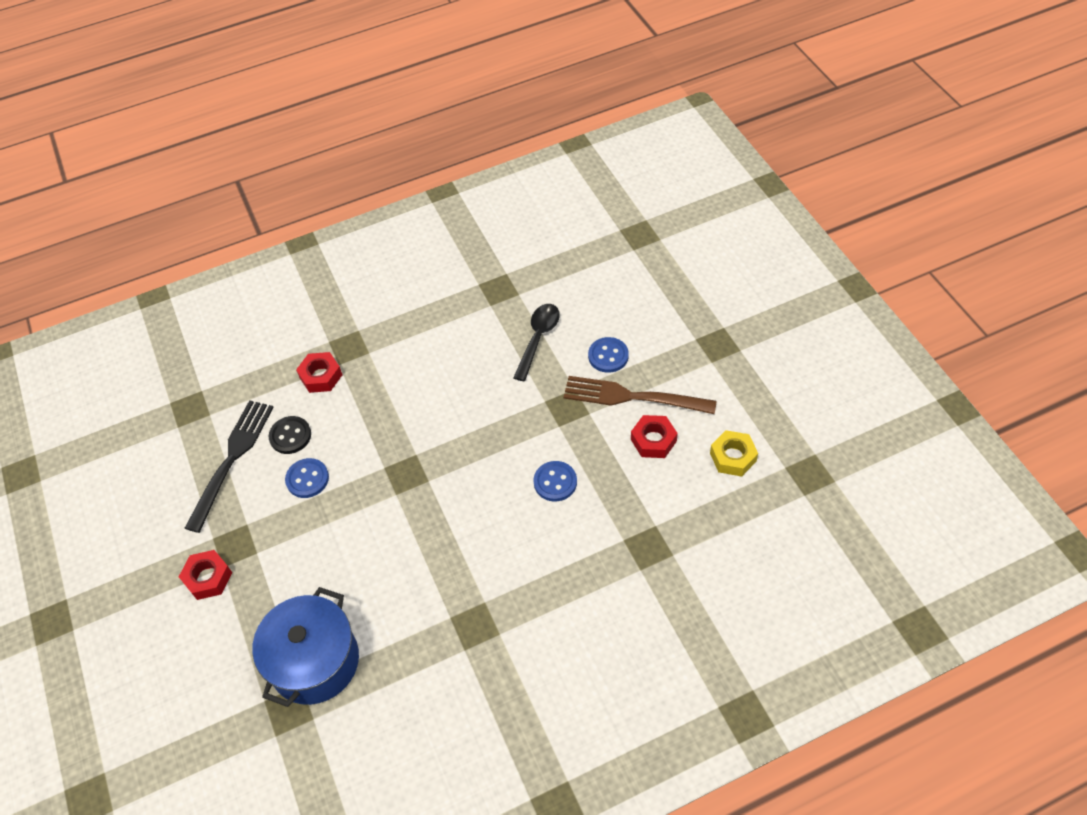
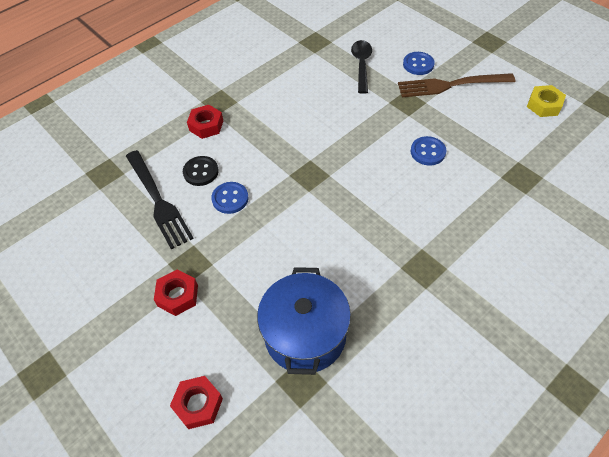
camera: 20 degrees left, 0 degrees up
black fork [185,400,274,533] -> black fork turned 150 degrees clockwise [126,150,194,249]
red nut [631,415,678,458] -> red nut moved to [170,376,223,429]

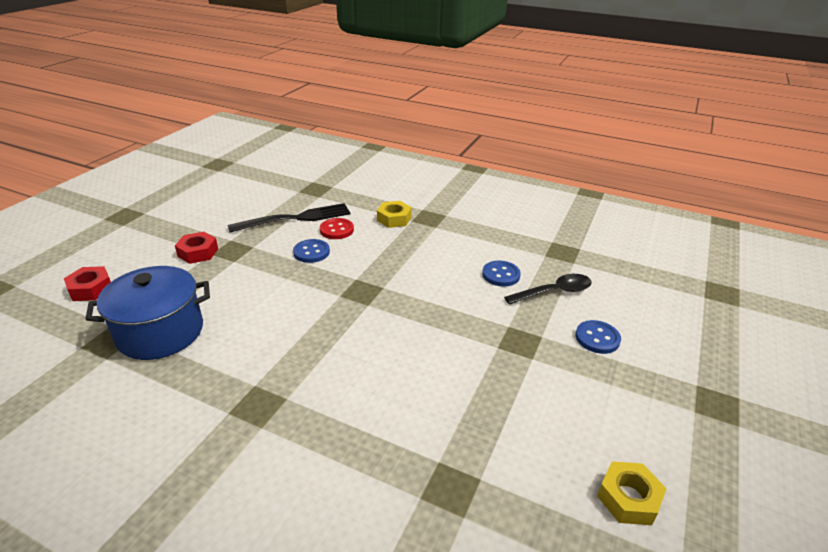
camera: 65 degrees right, 20 degrees down
black fork [126,150,194,249] -> black fork turned 150 degrees counterclockwise [228,203,351,233]
black button [183,156,219,186] -> red button [320,218,354,239]
red nut [187,105,223,139] -> yellow nut [377,201,412,228]
brown fork [398,73,516,97] -> none
blue button [411,136,446,165] -> blue button moved to [482,261,521,287]

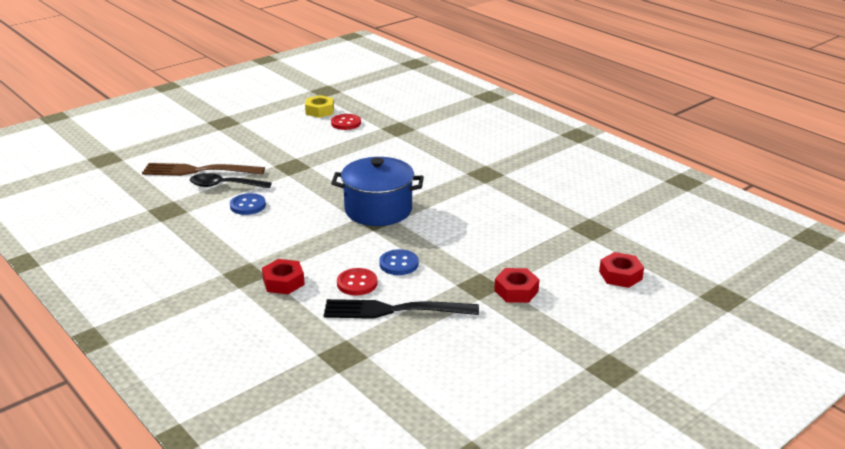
camera: 155 degrees left, 5 degrees down
blue pot [85,266,210,360] -> blue pot moved to [331,157,424,226]
yellow nut [377,201,412,228] -> red nut [262,259,305,294]
blue button [575,320,621,354] -> none
none -> brown fork [142,163,265,176]
none -> red button [331,114,361,130]

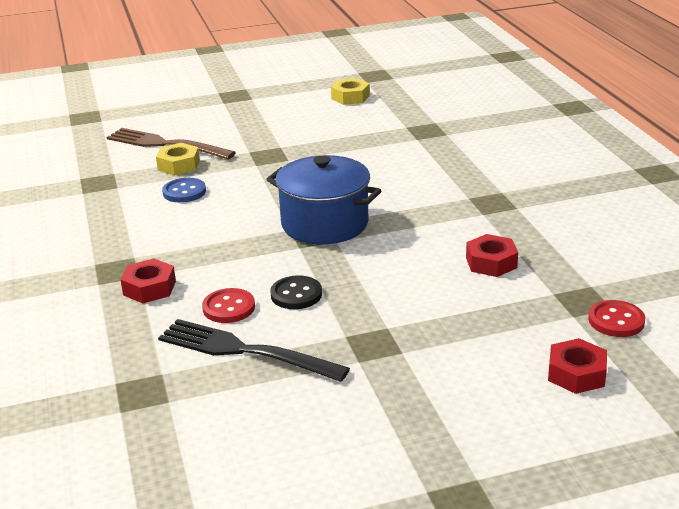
camera: 25 degrees right, 0 degrees up
black spoon [190,173,272,188] -> yellow nut [156,143,200,176]
red button [331,114,361,130] -> red button moved to [588,300,646,337]
blue button [379,249,419,275] -> black button [270,275,322,309]
red nut [494,268,540,303] -> red nut moved to [466,234,518,277]

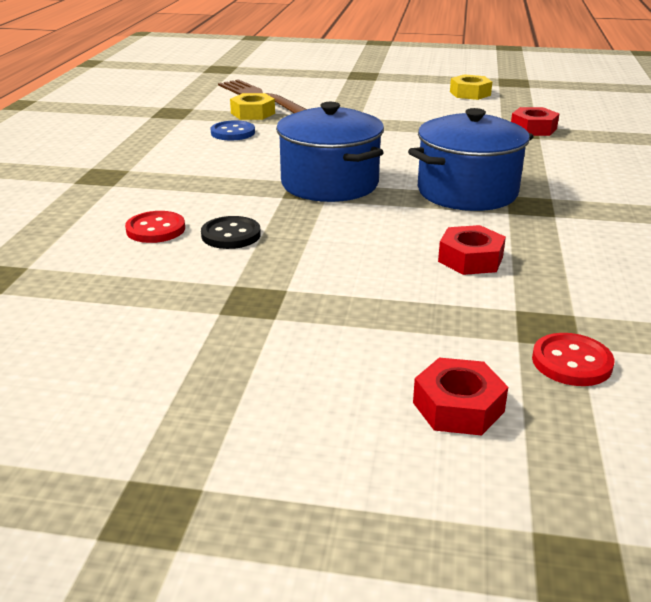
camera: 25 degrees right, 0 degrees up
red nut [121,259,176,303] -> red nut moved to [511,107,559,136]
black fork [158,319,350,382] -> none
none -> blue pot [408,108,534,211]

